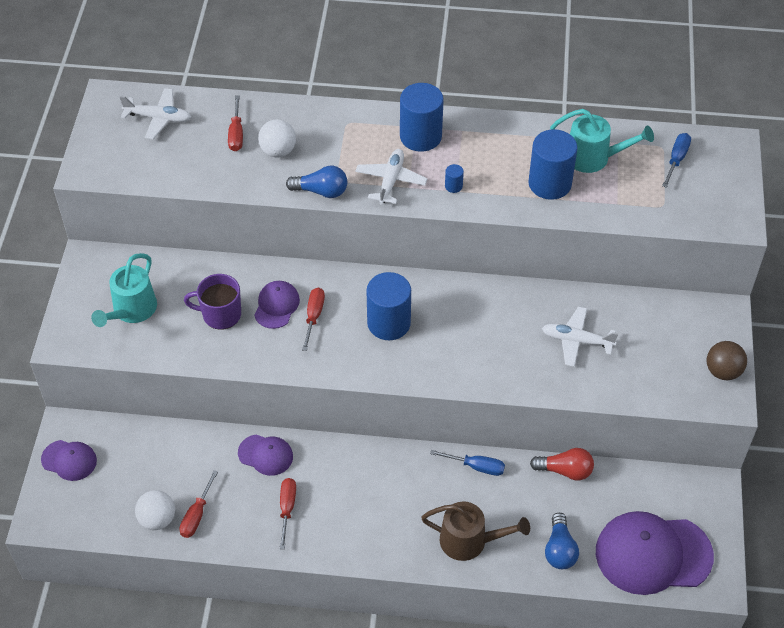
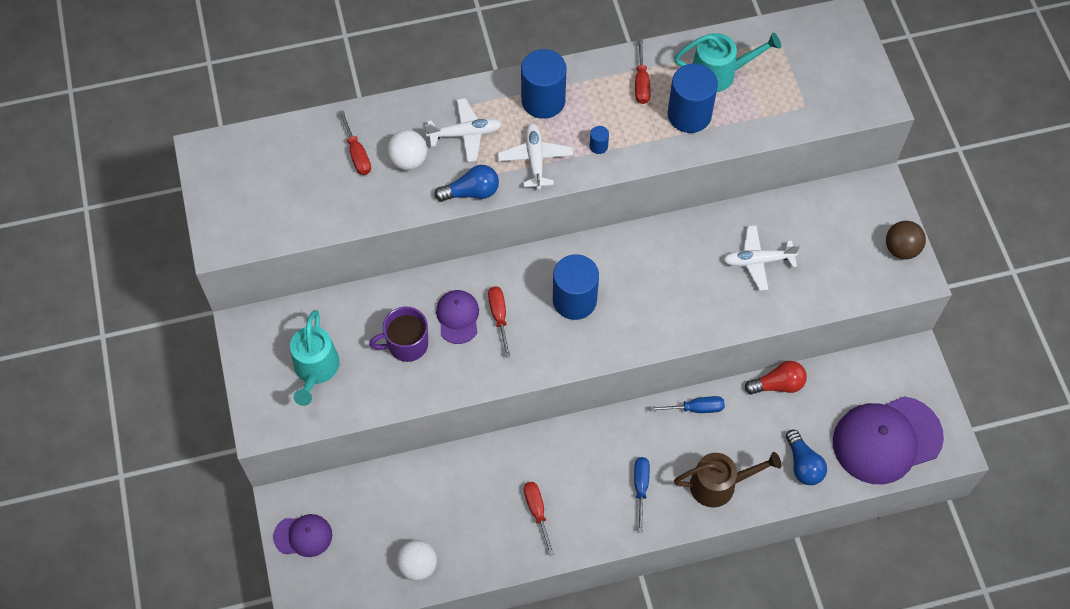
camera: 20 degrees left, 10 degrees up
white plane [120,88,191,139] -> white plane moved to [425,98,502,162]
red screwdriver [179,470,218,538] -> red screwdriver moved to [635,39,651,104]
purple cap [238,434,293,476] -> none
blue screwdriver [662,133,691,188] -> blue screwdriver moved to [634,457,650,532]

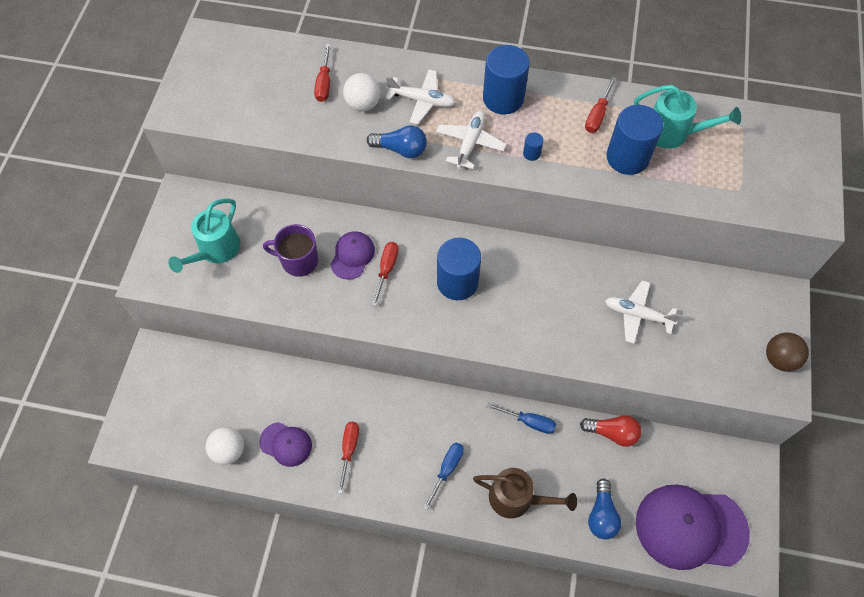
camera: 25 degrees right, 0 degrees up
purple cap [273,514,332,557] -> purple cap moved to [259,422,312,467]

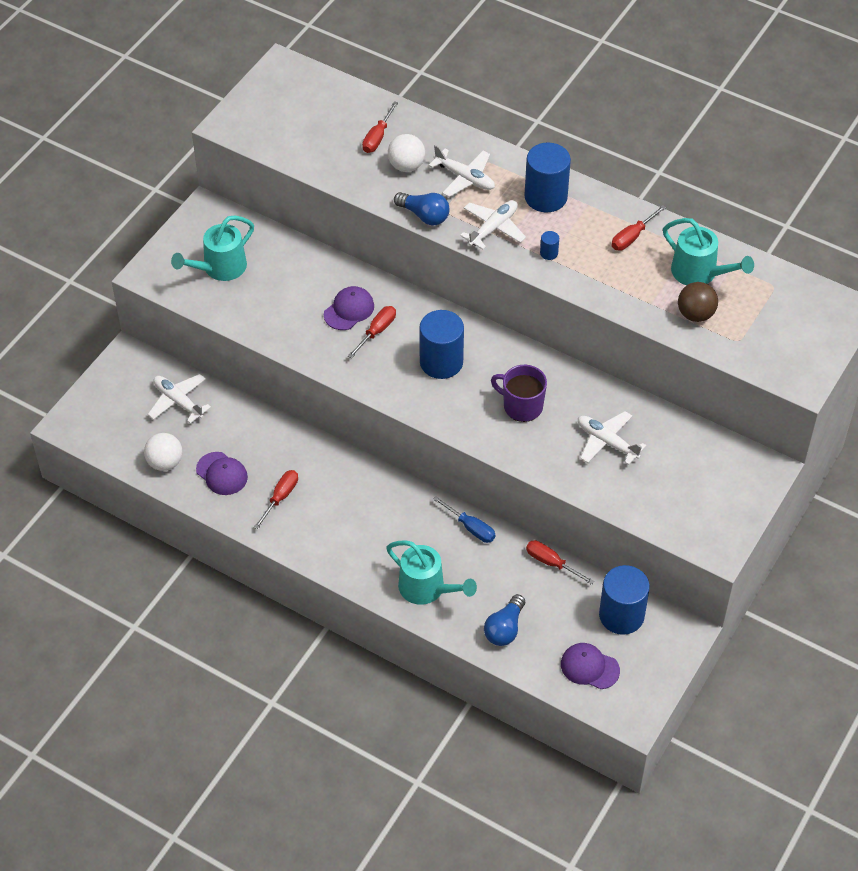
camera: 20 degrees right, 10 degrees down
purple mug [263,224,318,277] -> purple mug moved to [491,365,547,422]
blue screwdriver [423,443,464,510] -> none
brown watering can [473,468,577,519] -> turquoise watering can [386,540,477,605]
red light bulb [580,415,642,447] -> red screwdriver [526,540,594,585]
blue cylinder [606,105,663,175] -> blue cylinder moved to [599,565,650,635]
purple cap [636,485,750,570] -> purple cap [561,643,620,689], size x0.51
brown ball [766,333,809,372] -> brown ball moved to [678,282,718,322]
none -> white plane [148,374,211,424]

